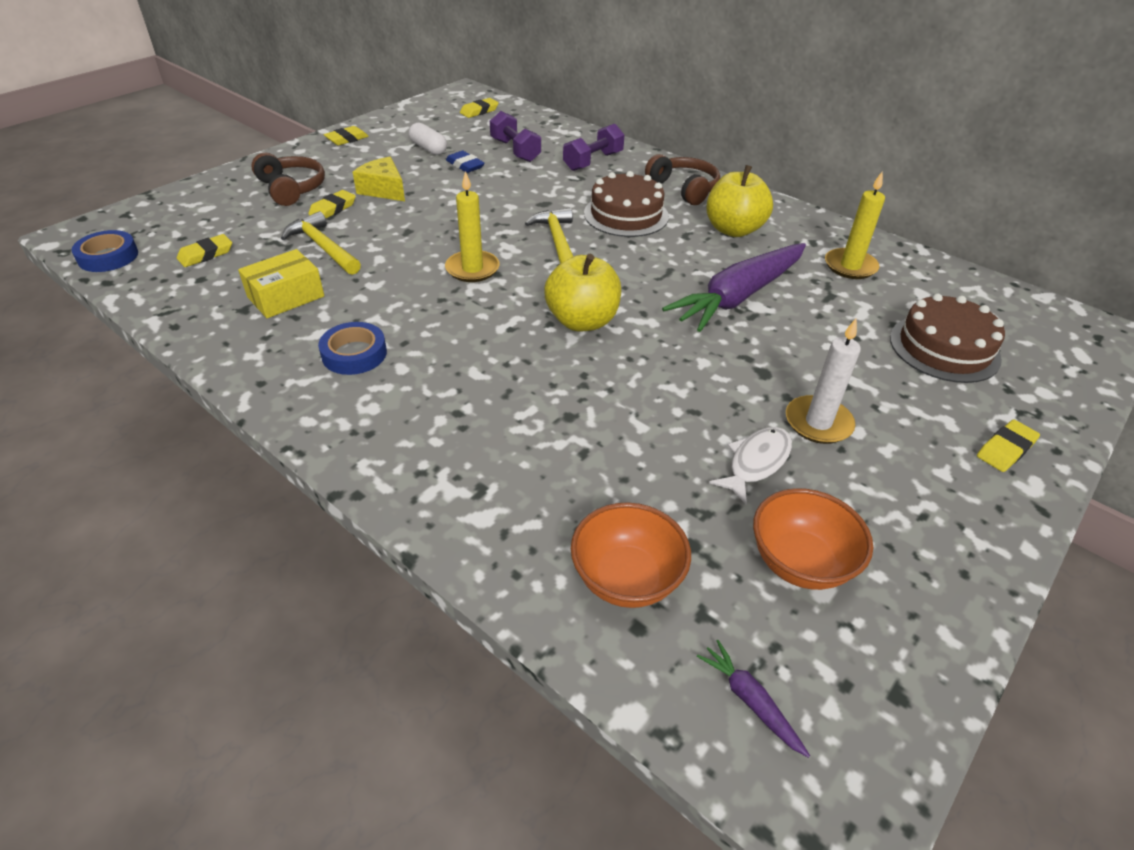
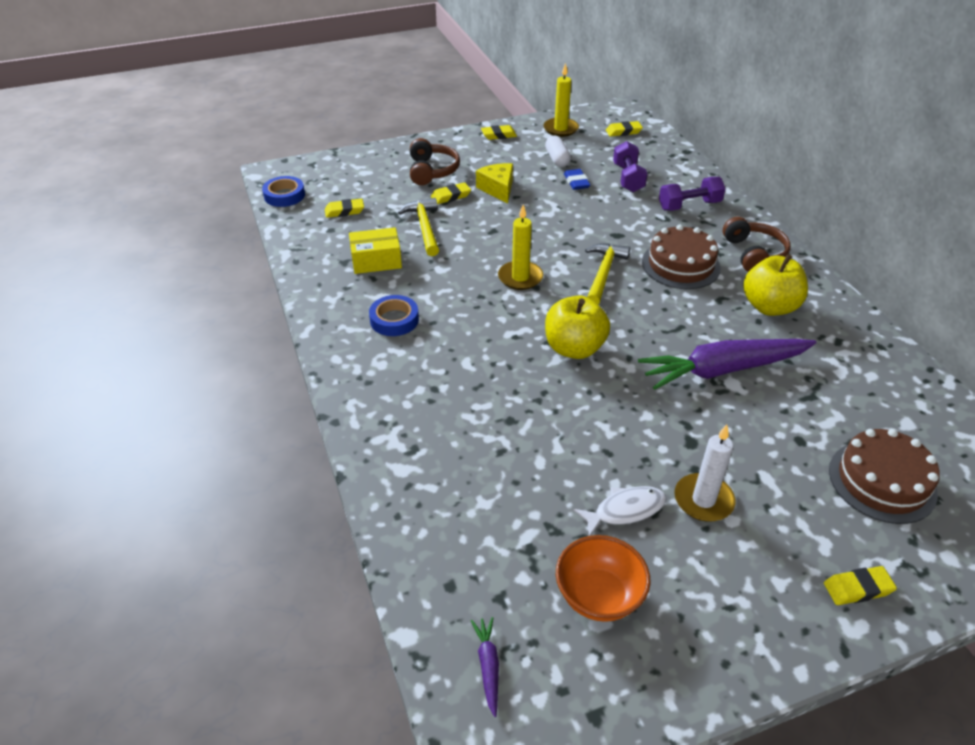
camera: 30 degrees right, 0 degrees up
orange bowl [571,502,691,608] -> none
yellow candle [825,172,885,279] -> yellow candle moved to [543,63,579,137]

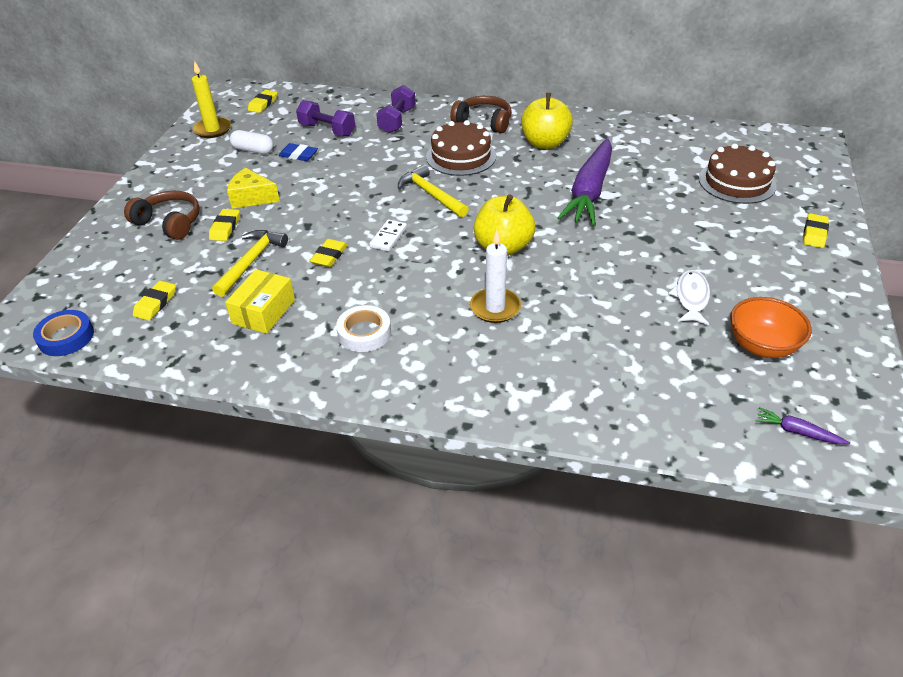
camera: 55 degrees left, 0 degrees up
blue tape [369,295,419,336] -> white tape [336,305,391,352]
yellow hammer [398,198,439,256] -> yellow hammer turned 90 degrees clockwise [212,230,288,297]
yellow eraser [481,125,517,140] -> yellow eraser moved to [310,239,348,267]
yellow candle [498,205,543,290] -> white domino [369,219,407,252]
white candle [674,424,735,521] -> white candle moved to [470,230,521,323]

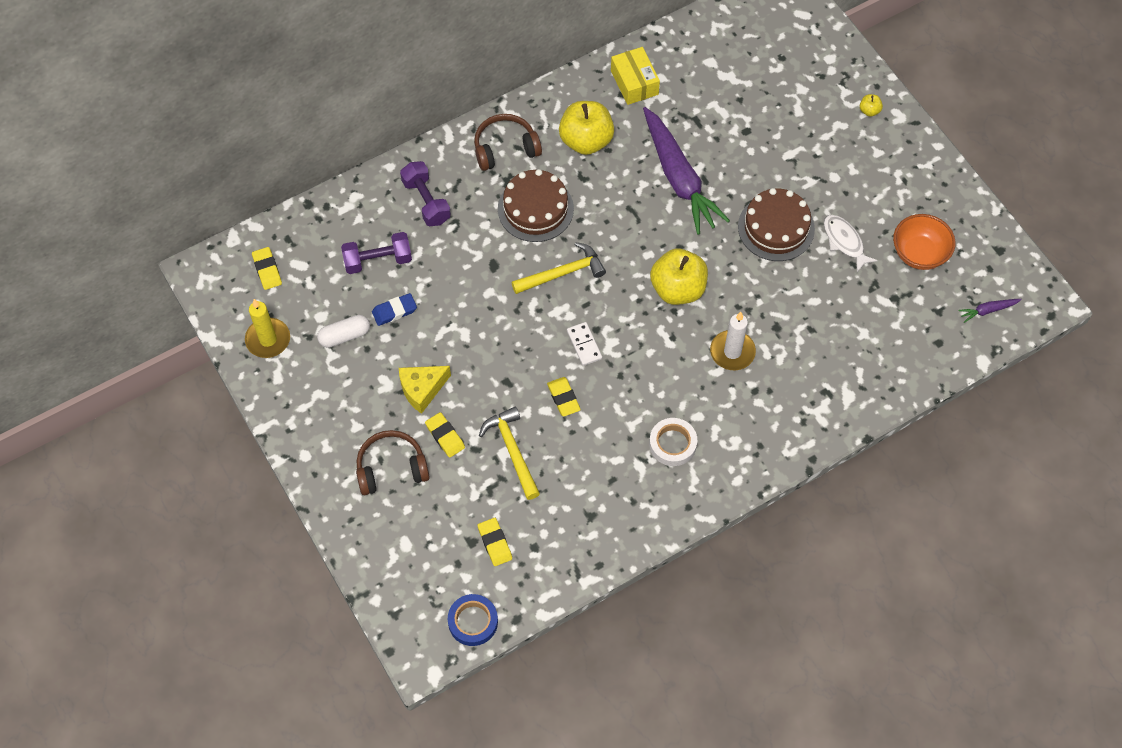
camera: 45 degrees left, 20 degrees up
yellow box [225,269,295,334] -> yellow box moved to [611,47,660,105]
yellow hammer [398,164,469,217] -> yellow hammer turned 150 degrees clockwise [511,242,606,294]
brown cake [699,143,777,204] -> brown cake moved to [738,188,815,261]
yellow eraser [803,213,829,248] -> yellow apple [860,94,883,117]

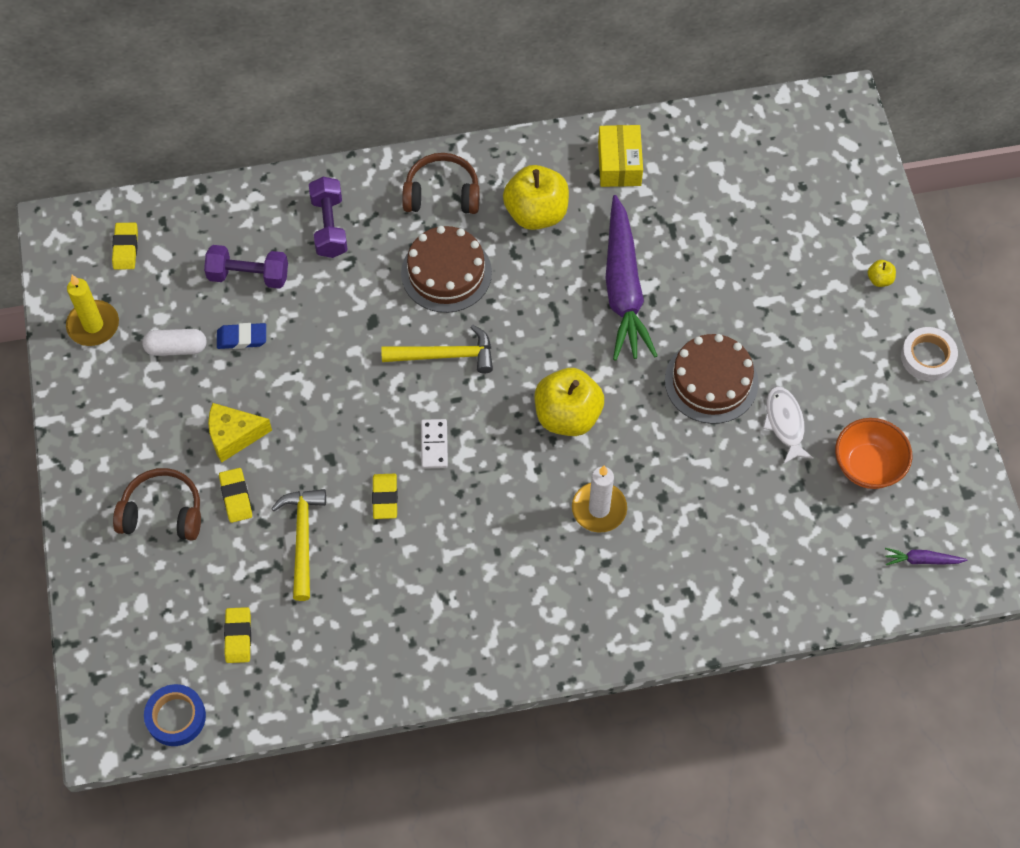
camera: 20 degrees right, 0 degrees up
white tape [649,418,697,466] -> white tape moved to [901,327,958,381]

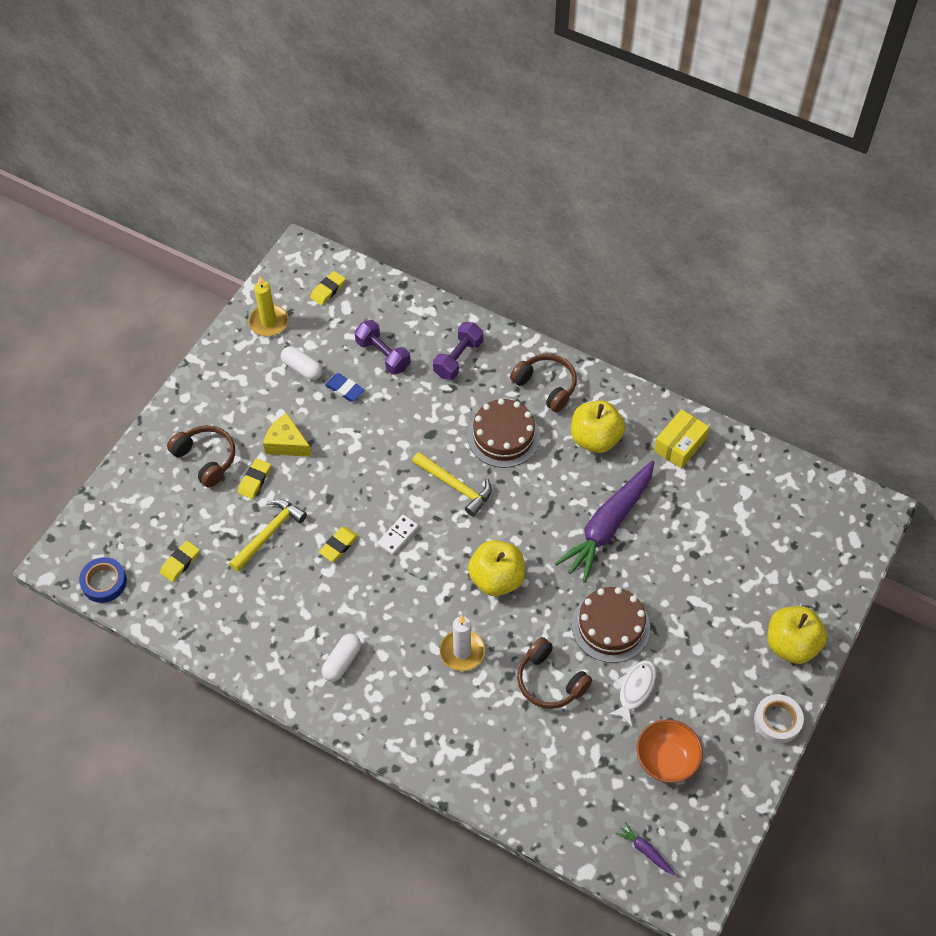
camera: 40 degrees right, 5 degrees down
yellow apple [868,260,896,287] -> yellow apple [768,606,827,664], size x2.38
none -> white capsule [321,634,361,682]
none -> brown headphones [517,637,592,709]

